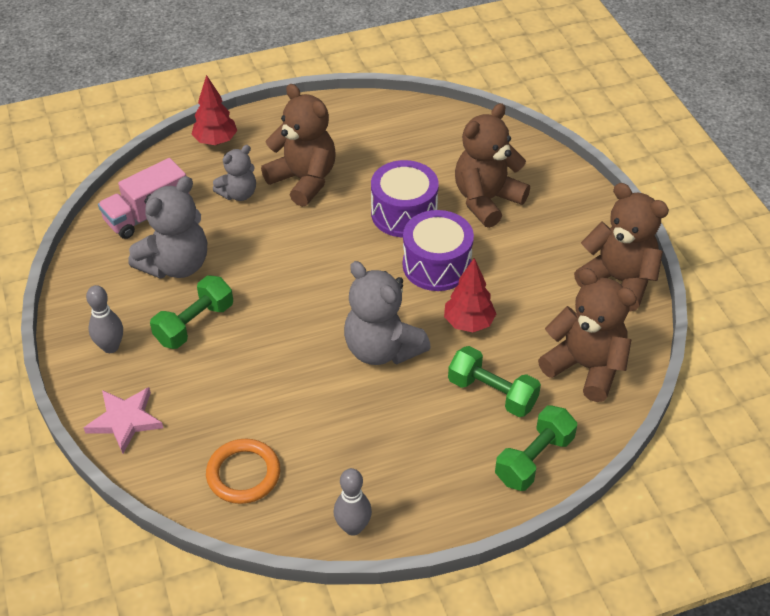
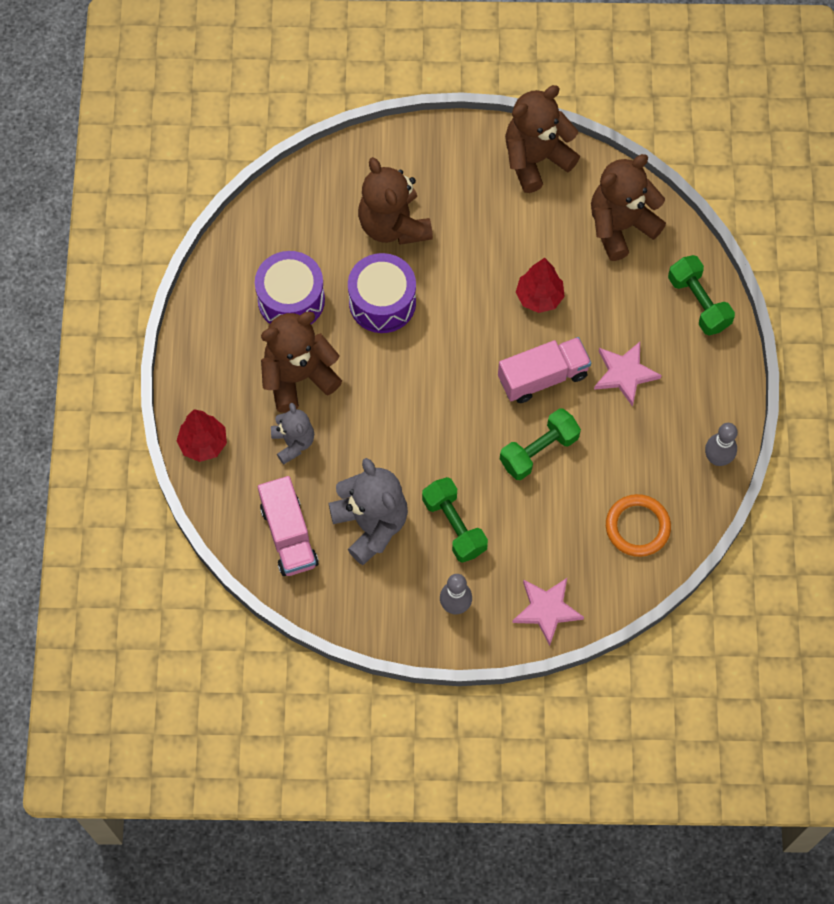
camera: 70 degrees left, 20 degrees up
grey teddy bear [344,261,431,365] -> pink truck [498,337,591,403]
purple drum [403,210,474,291] -> purple drum moved to [255,251,325,324]
green dumbbell [448,346,541,417] -> green dumbbell moved to [500,408,581,480]
none -> pink star [594,342,662,407]

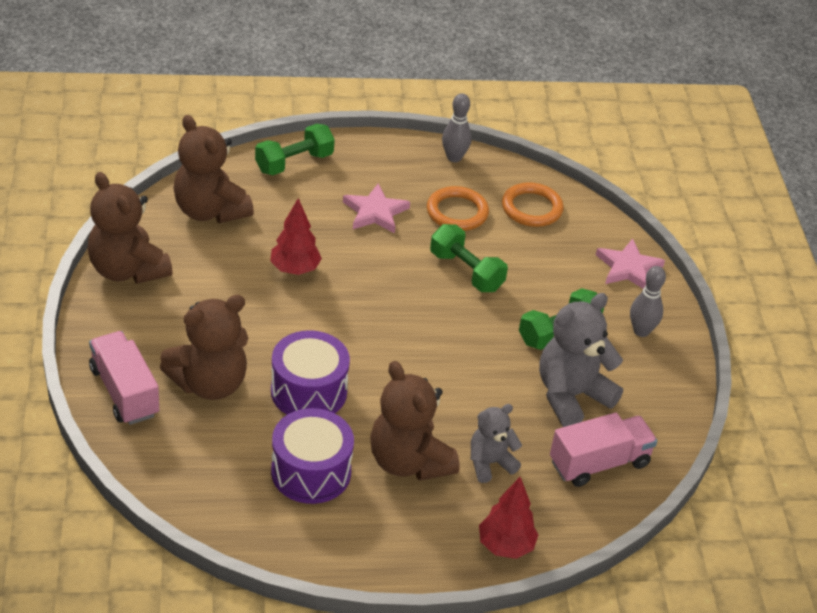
camera: 100 degrees left, 25 degrees down
pink truck [498,337,591,403] -> pink truck moved to [89,331,159,425]
none -> orange ring [427,186,489,231]

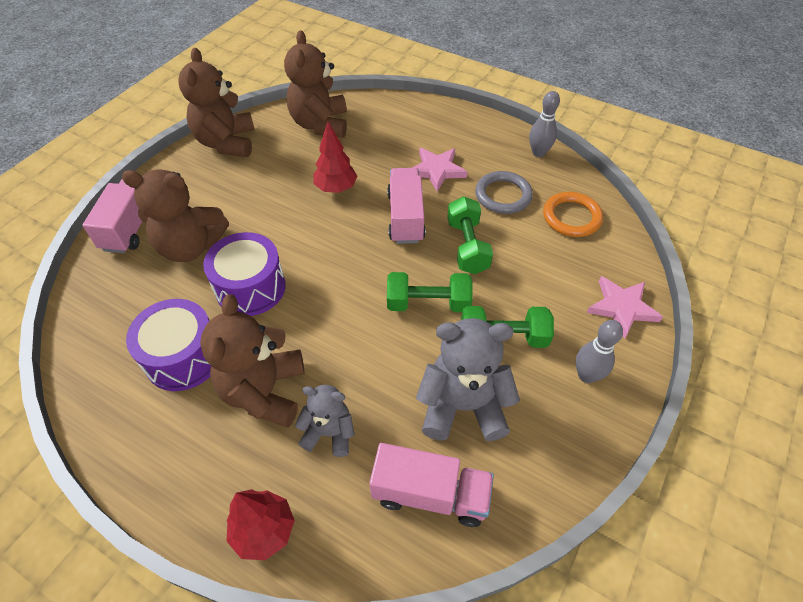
camera: 40 degrees right, 10 degrees up
green dumbbell [255,124,335,175] -> green dumbbell moved to [387,272,473,312]
orange ring [427,186,489,231] -> grey ring [475,171,533,214]
none -> pink truck [387,168,426,244]

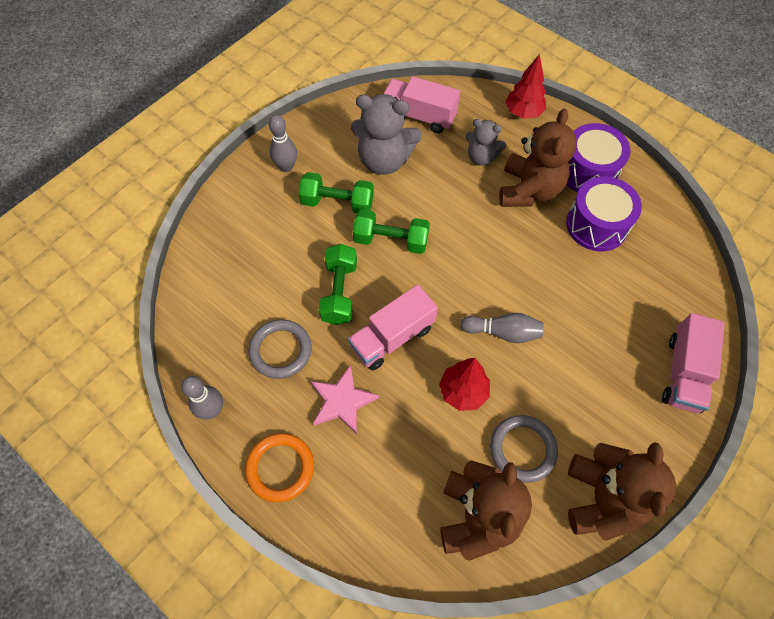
camera: 170 degrees left, 10 degrees up
brown teddy bear [122,169,229,262] -> none
purple drum [203,232,286,316] -> purple drum moved to [567,123,631,192]
pink truck [387,168,426,244] -> pink truck turned 45 degrees clockwise [348,285,438,371]
orange ring [543,192,603,237] -> orange ring moved to [245,433,314,502]
pink star [586,276,663,339] -> none
none -> grey bowling pin [460,313,544,343]
none -> grey ring [490,415,558,483]

